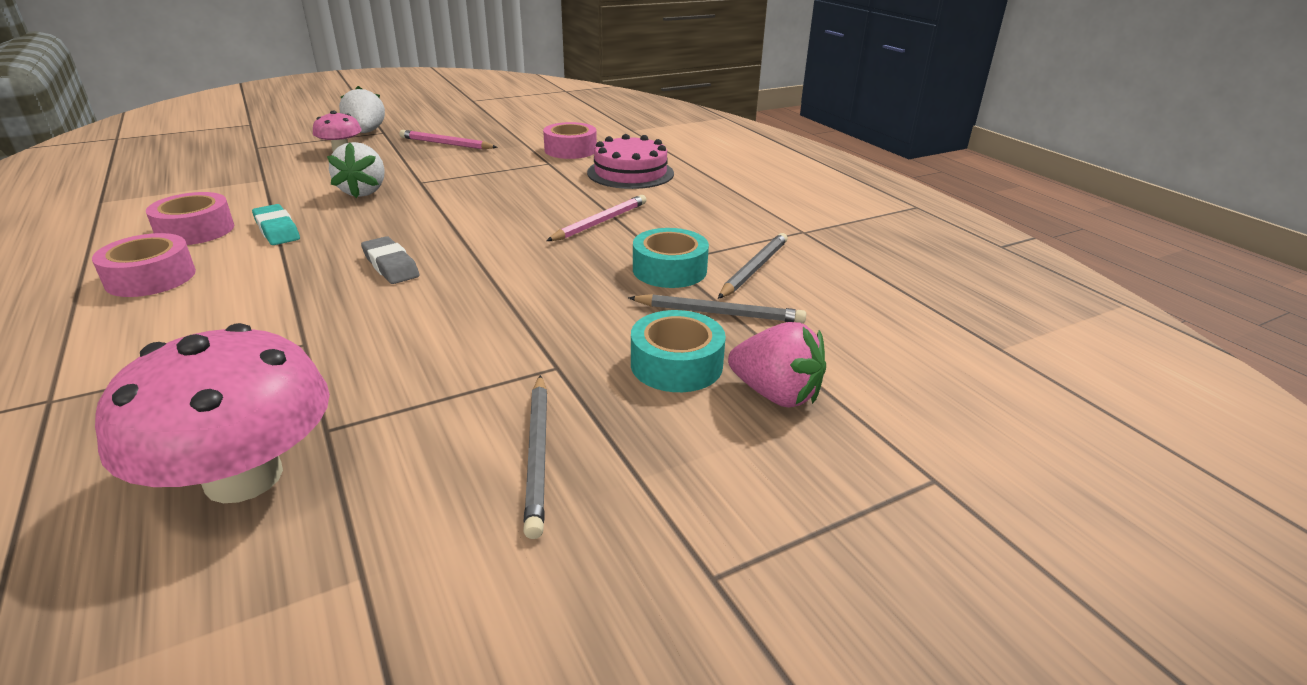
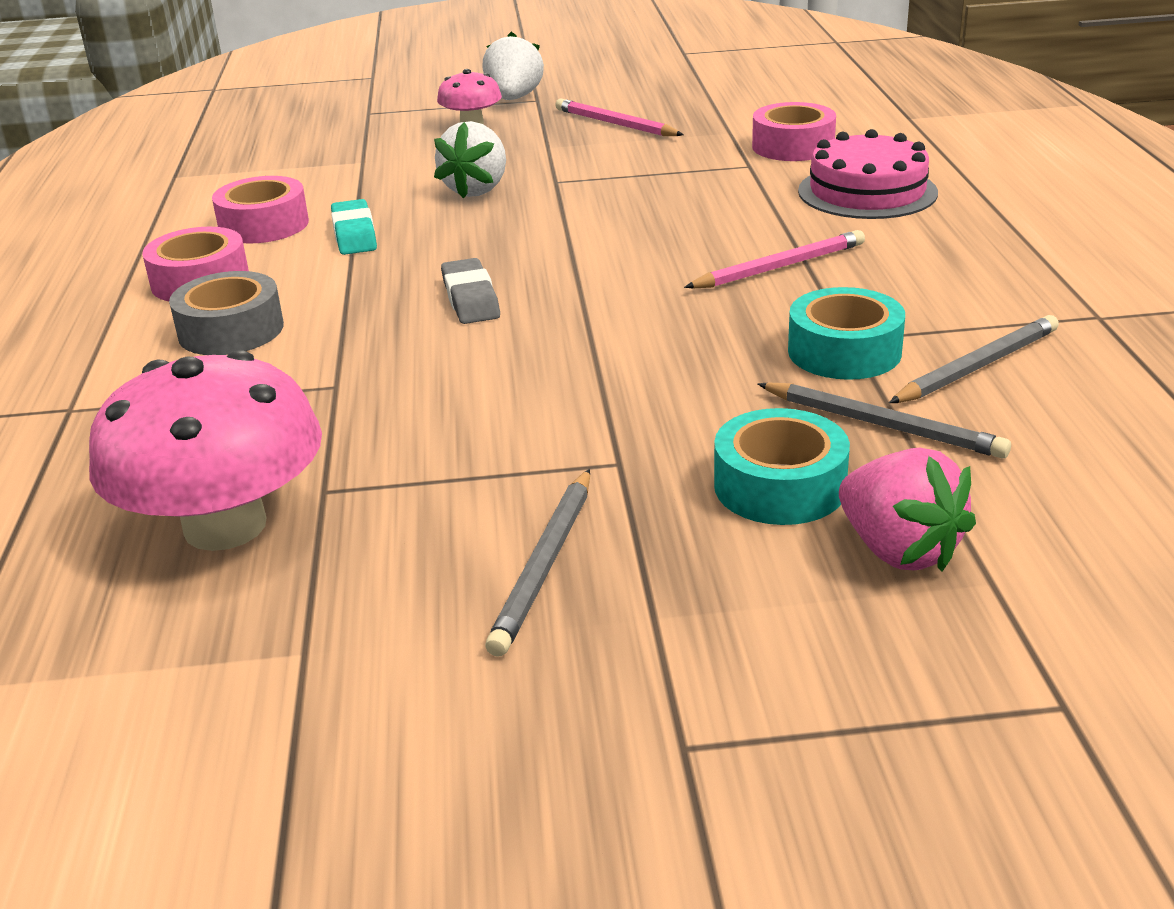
camera: 25 degrees right, 0 degrees up
none -> grey tape [169,271,284,355]

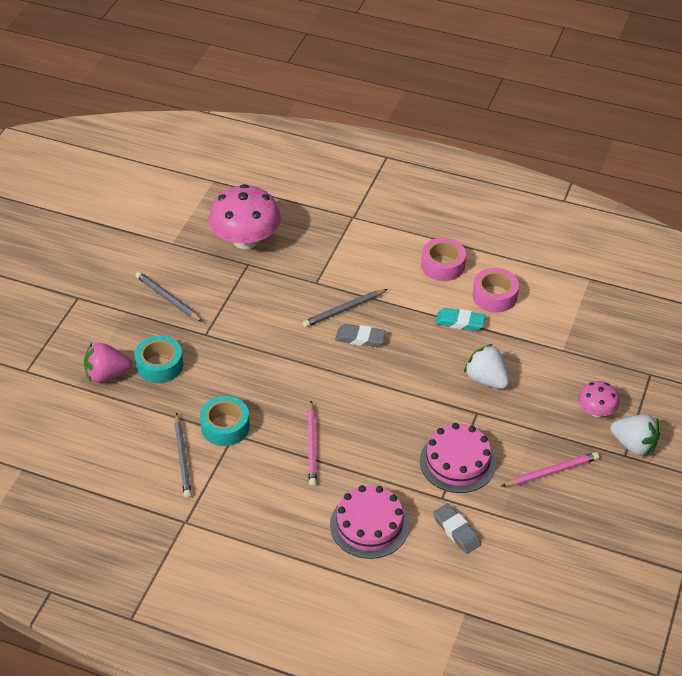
camera: 115 degrees right, 15 degrees up
grey tape [169,271,284,355] -> none
pink tape [752,102,836,161] -> grey eraser [433,503,481,554]
grey pencil [758,382,1011,459] -> grey pencil moved to [303,289,388,327]
none -> pink cake [420,423,497,493]

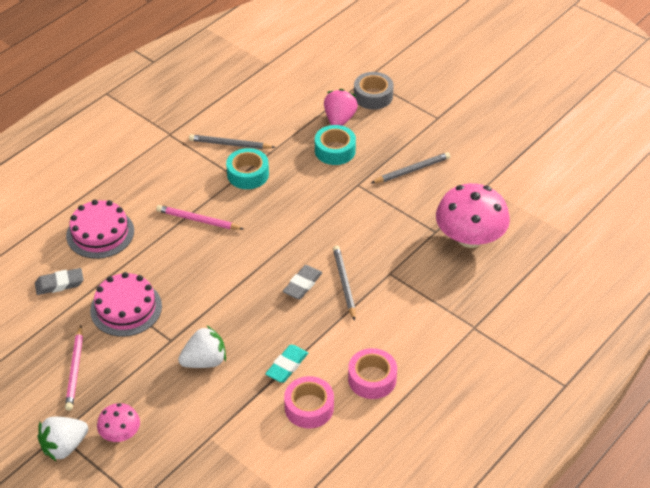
camera: 110 degrees right, 0 degrees up
none -> grey tape [354,72,394,110]

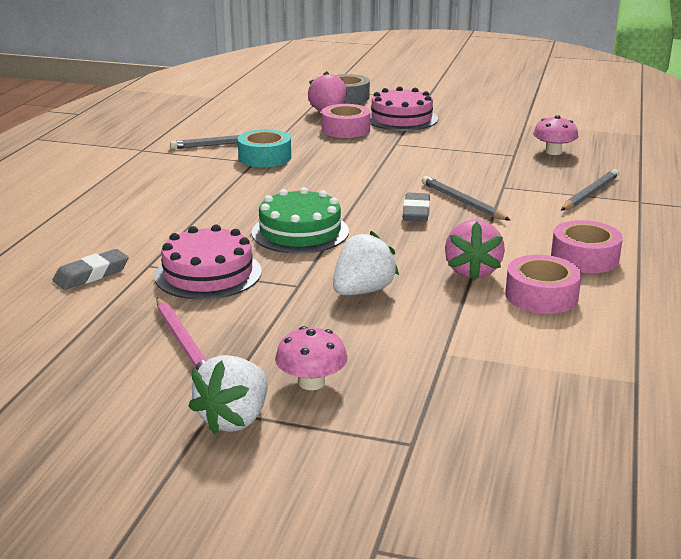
camera: 25 degrees left, 20 degrees down
pink cake [66,200,134,259] -> pink cake moved to [370,86,438,131]
pink pencil [156,205,243,230] -> none
turquoise eraser [265,345,308,383] -> pink strawberry [445,220,505,281]
turquoise tape [315,125,356,165] -> pink tape [321,104,371,138]
grey pencil [371,152,450,183] -> grey pencil moved to [561,169,619,211]
pink mushroom [436,183,510,248] -> pink mushroom [533,115,578,155], size x0.51
none -> green cake [251,187,349,254]

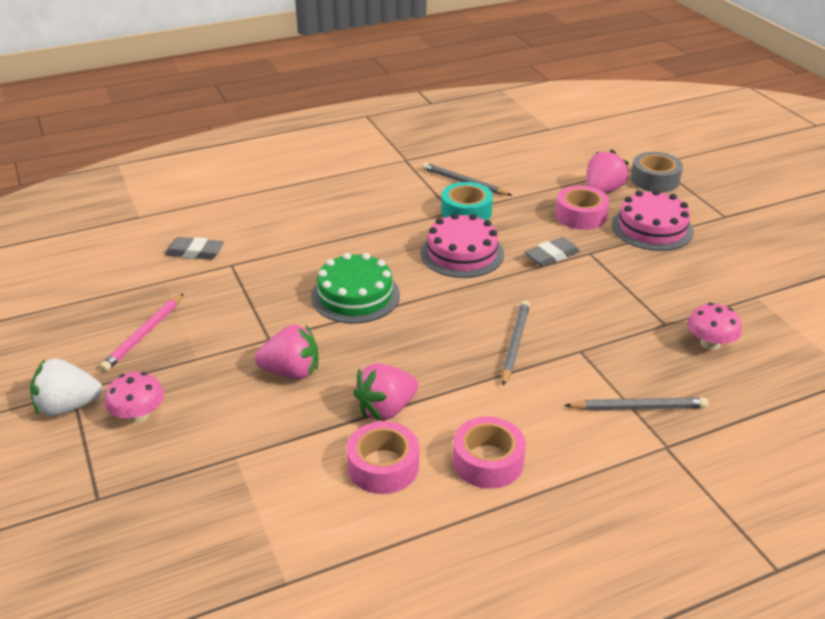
camera: 50 degrees right, 10 degrees up
pink cake [154,225,262,300] -> pink cake moved to [421,213,504,278]
white strawberry [333,231,399,295] -> pink strawberry [255,325,318,379]
grey eraser [403,193,430,222] -> grey eraser moved to [525,237,580,267]

